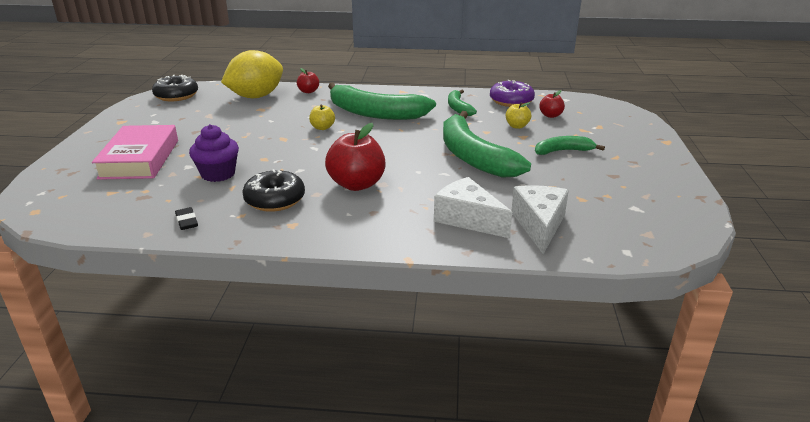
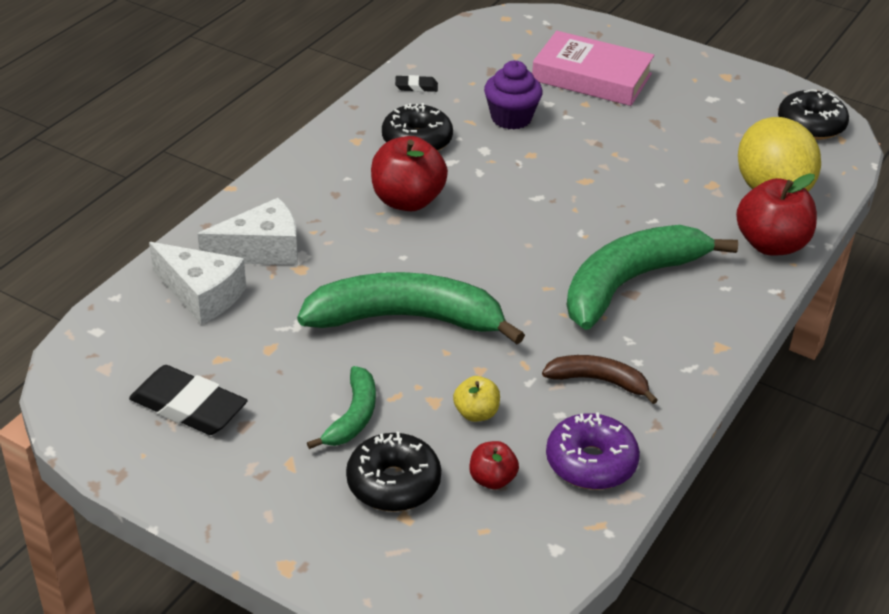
camera: 115 degrees right, 10 degrees up
red apple [297,68,319,93] -> red apple [736,173,817,255], size x1.93
yellow apple [309,104,335,130] -> none
green banana [448,89,477,116] -> brown banana [542,355,658,404]
none -> black eraser [129,365,248,435]
none -> black donut [346,432,441,512]

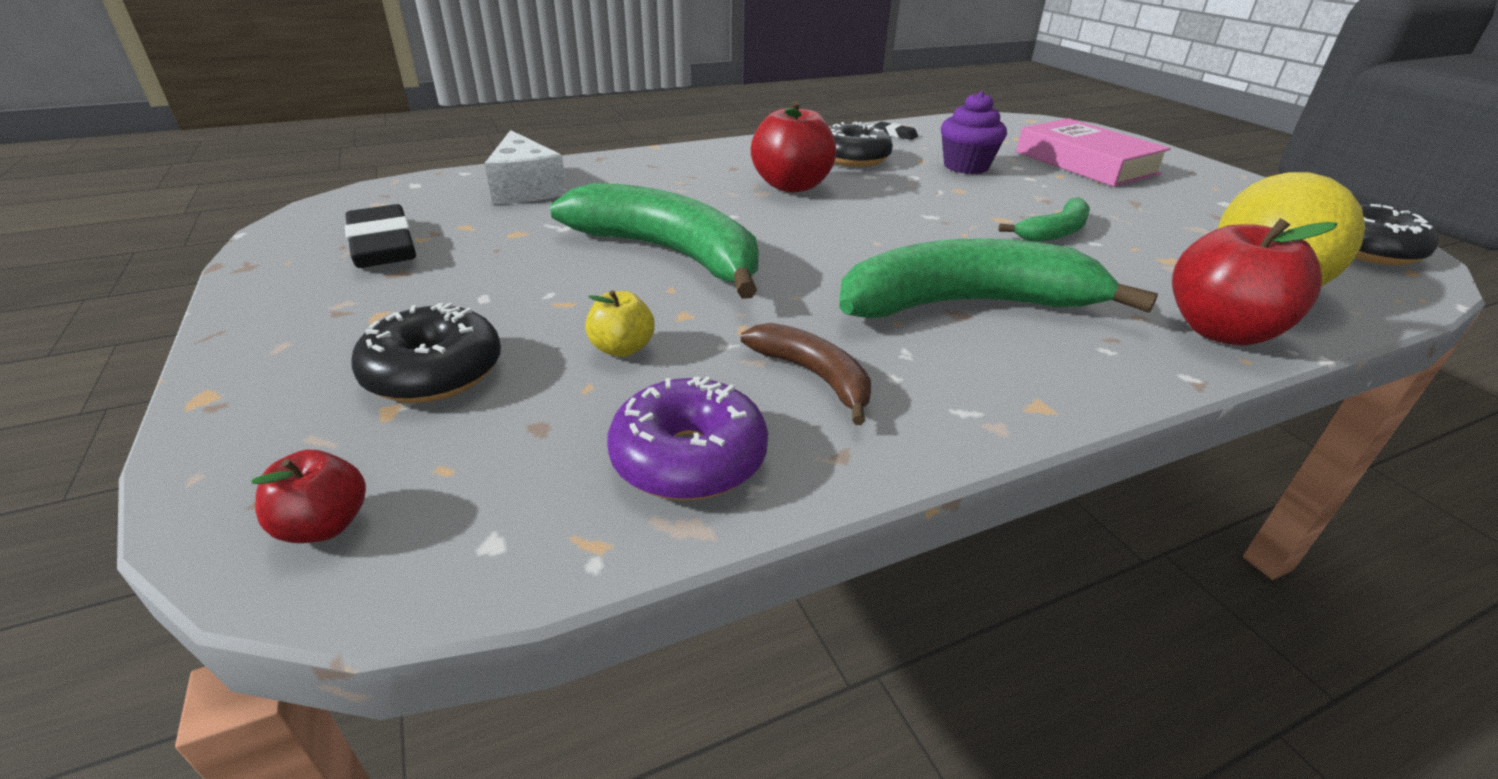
camera: 35 degrees right, 5 degrees down
white cheese [198,197,298,265] -> none
green banana [307,366,376,449] -> green banana moved to [998,198,1090,242]
red apple [470,441,519,489] -> red apple moved to [251,450,366,543]

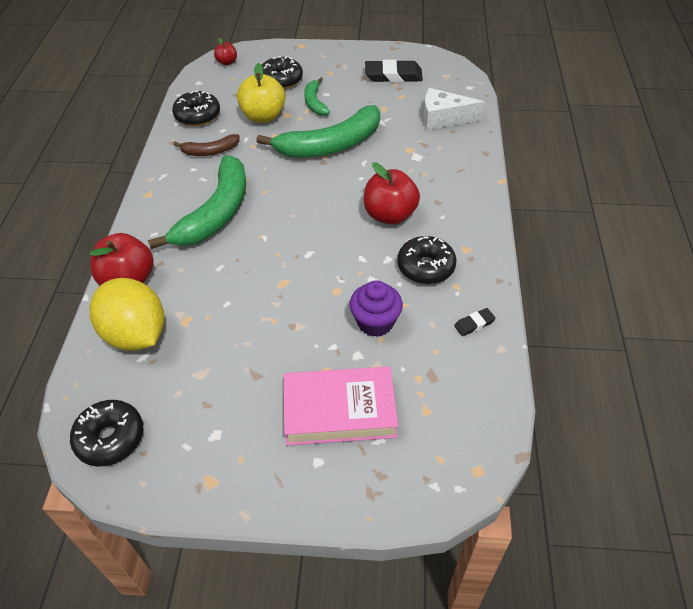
camera: 120 degrees right, 15 degrees up
yellow apple [585,290,655,357] -> yellow apple [237,63,285,123], size x1.93
purple donut [607,376,768,500] -> black donut [172,91,220,126]
green banana [998,198,1090,242] -> green banana moved to [304,77,330,116]

